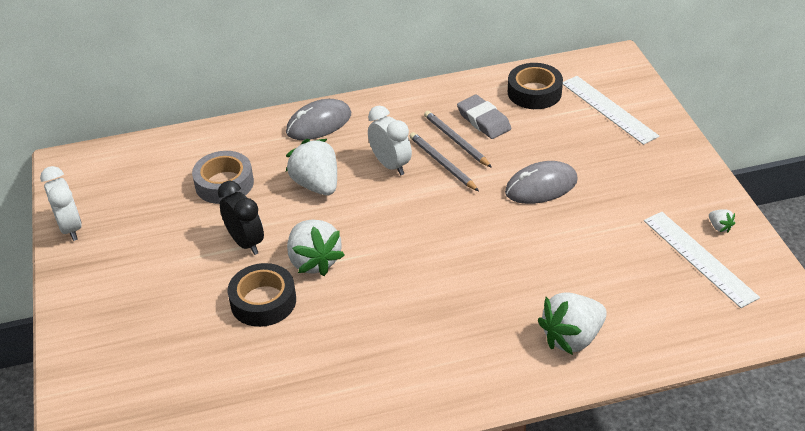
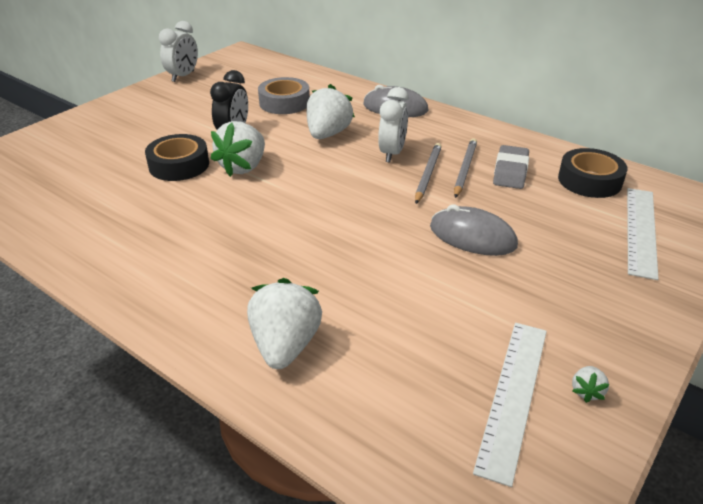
camera: 50 degrees right, 5 degrees down
white strawberry [538,292,607,355] -> white strawberry turned 75 degrees clockwise [247,278,322,369]

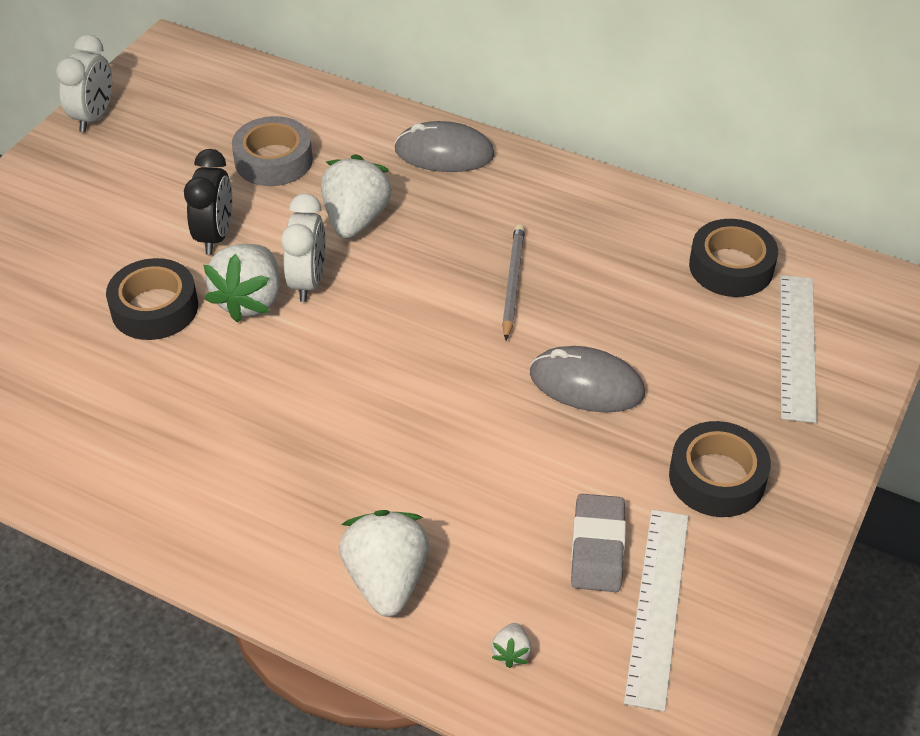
camera: 10 degrees left, 10 degrees up
white clock [378,87,409,162] -> white clock moved to [281,193,325,302]
grey pencil [454,138,477,198] -> none
grey eraser [493,145,529,189] -> grey eraser moved to [571,494,626,592]
white strawberry [572,366,609,403] -> white strawberry moved to [491,623,531,668]
none -> black tape [669,421,771,517]

